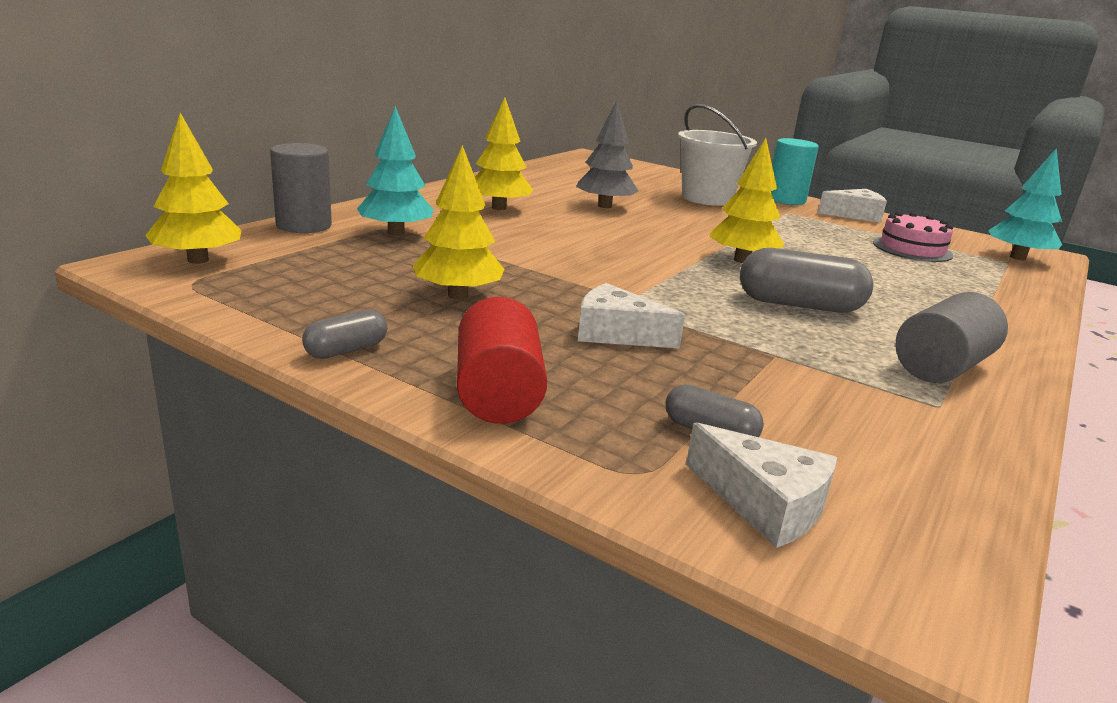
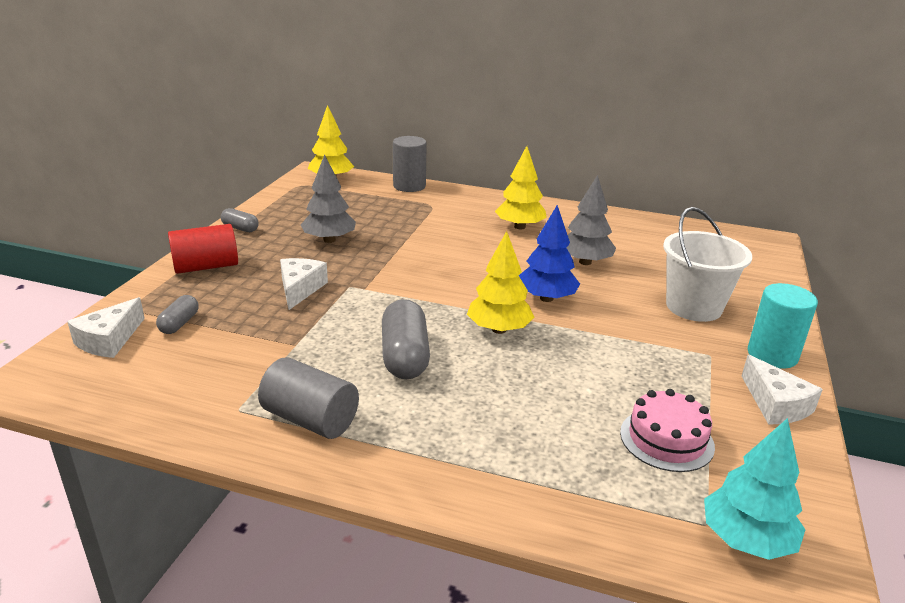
camera: 75 degrees right, 5 degrees up
turquoise tree [357,106,433,236] -> none
yellow tree [413,145,504,299] -> grey tree [301,154,356,243]
none -> blue tree [519,205,580,302]

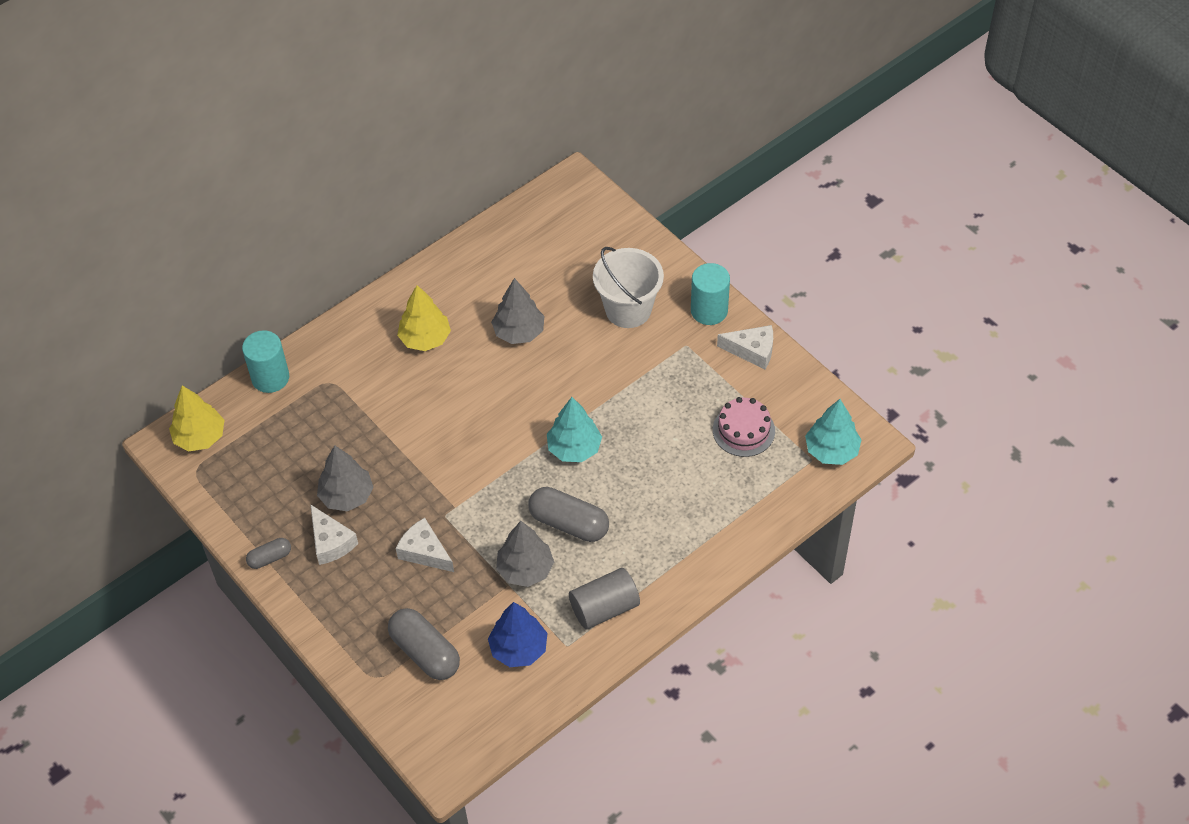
camera: 55 degrees left, 25 degrees up
white cheese [67,297,145,358] -> white cheese moved to [310,504,358,565]
grey capsule [156,295,199,334] -> grey capsule [388,608,460,680], size x1.84
red cylinder [168,224,238,274] -> none
grey cylinder [393,136,427,192] -> turquoise cylinder [242,330,289,393]
yellow tree [467,231,534,334] -> turquoise tree [547,397,602,462]
blue tree [519,205,580,302] -> blue tree moved to [488,602,547,667]
none -> grey tree [496,521,554,587]

